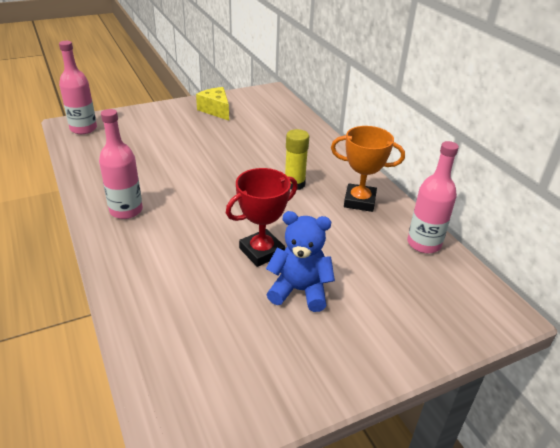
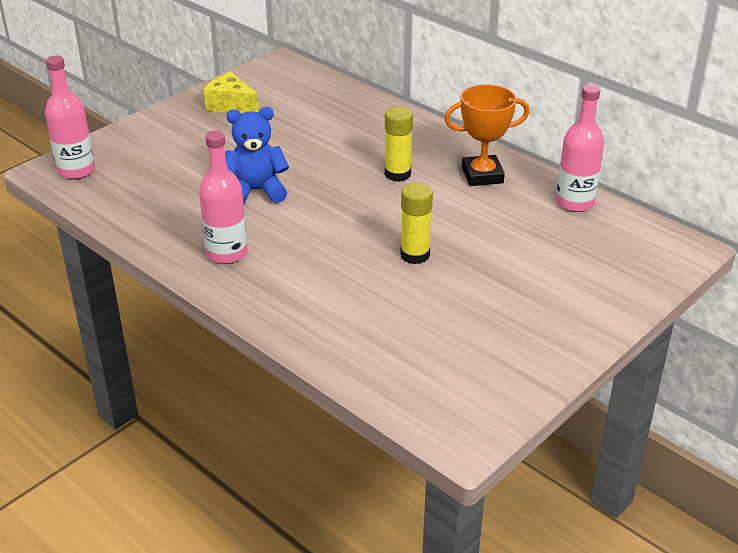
camera: 20 degrees left, 0 degrees up
red trophy [226,168,298,267] -> yellow glue stick [400,182,433,264]
blue teddy bear [266,211,335,312] -> blue teddy bear moved to [225,107,289,204]

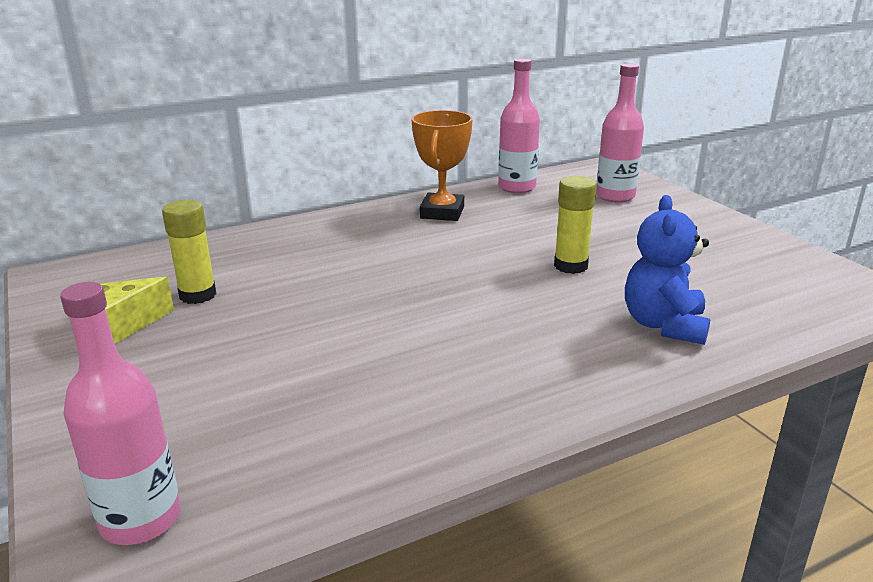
camera: 70 degrees left, 10 degrees down
pink bottle [199,131,247,264] -> pink bottle moved to [596,63,644,203]
blue teddy bear [225,107,289,204] -> blue teddy bear moved to [625,195,710,345]
yellow glue stick [385,106,413,182] -> yellow glue stick moved to [162,200,216,304]

